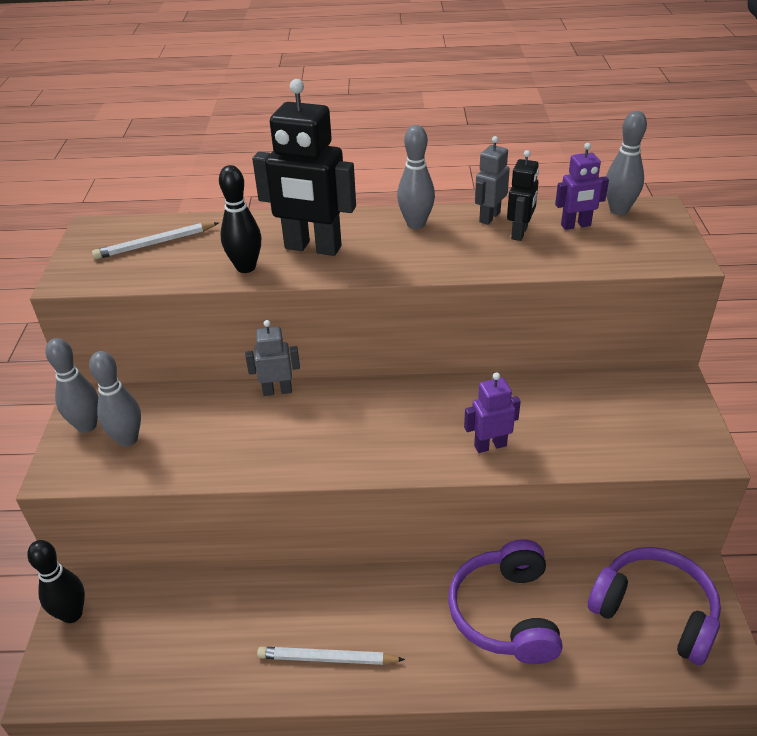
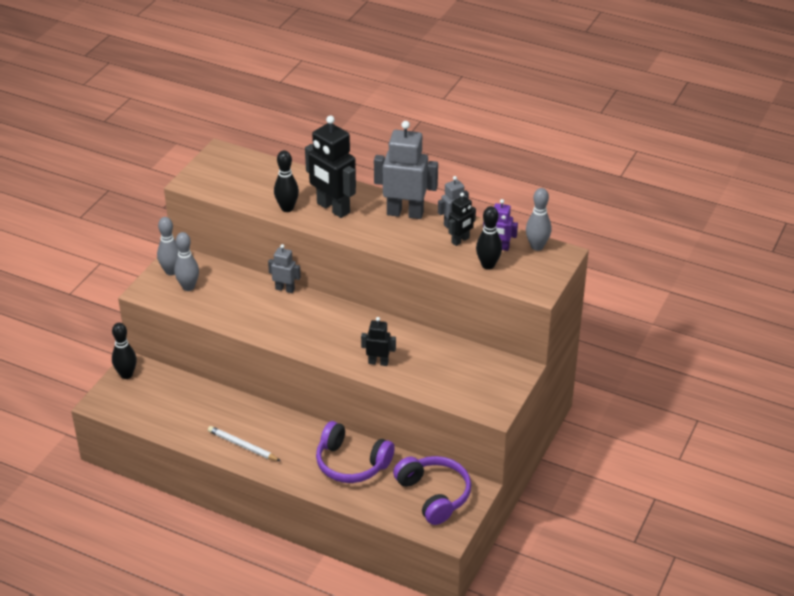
camera: 25 degrees right, 0 degrees up
white pencil [92,222,219,260] -> none
grey bowling pin [397,125,435,229] -> grey robot [374,121,438,219]
purple headphones [448,539,562,664] -> purple headphones turned 90 degrees counterclockwise [316,421,395,483]
purple robot [464,372,521,453] -> black robot [361,317,396,366]
none -> black bowling pin [476,206,502,270]

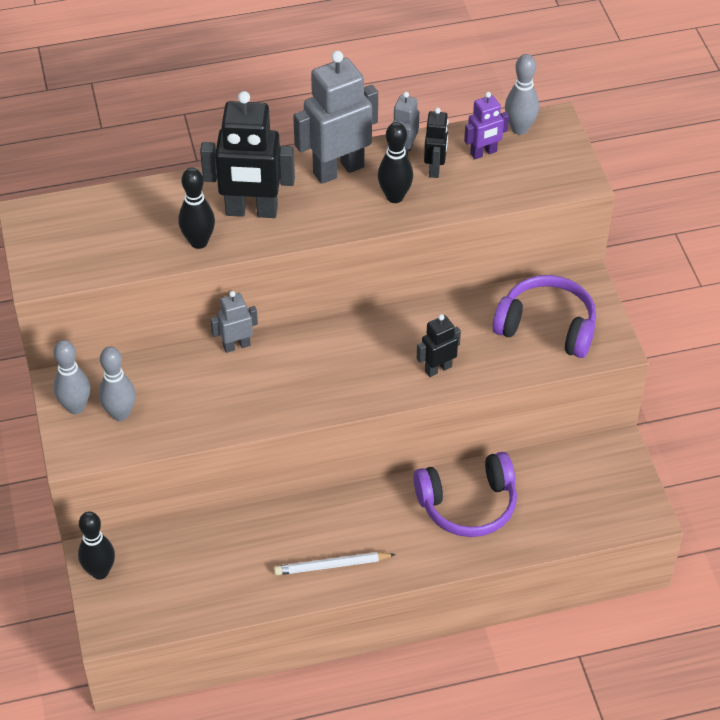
camera: 40 degrees left, 10 degrees up
purple headphones [393,456,471,525] -> purple headphones moved to [493,275,596,358]
black bowling pin [476,206,502,270] -> black bowling pin moved to [378,122,413,203]

